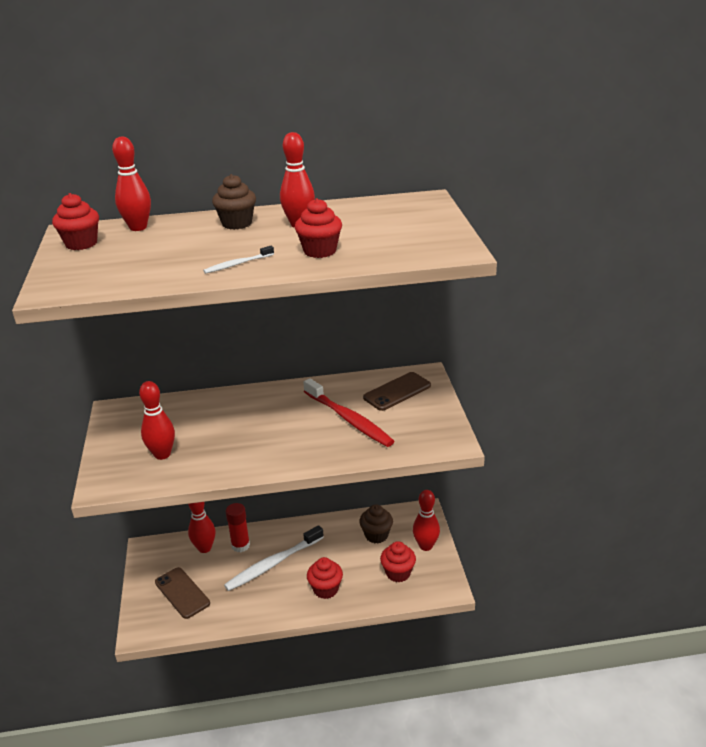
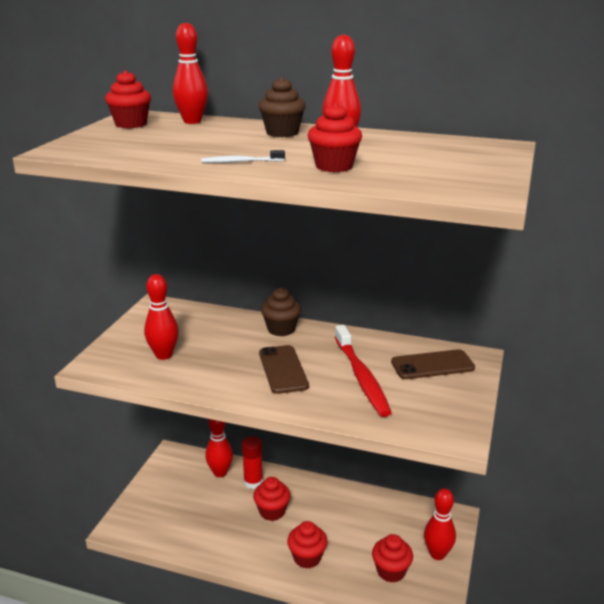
camera: 25 degrees right, 5 degrees down
brown phone [155,567,210,619] -> brown phone moved to [259,345,309,394]
white toothbrush [224,525,324,591] -> red cupcake [253,477,291,521]
brown cupcake [359,504,393,544] -> brown cupcake moved to [261,288,301,336]

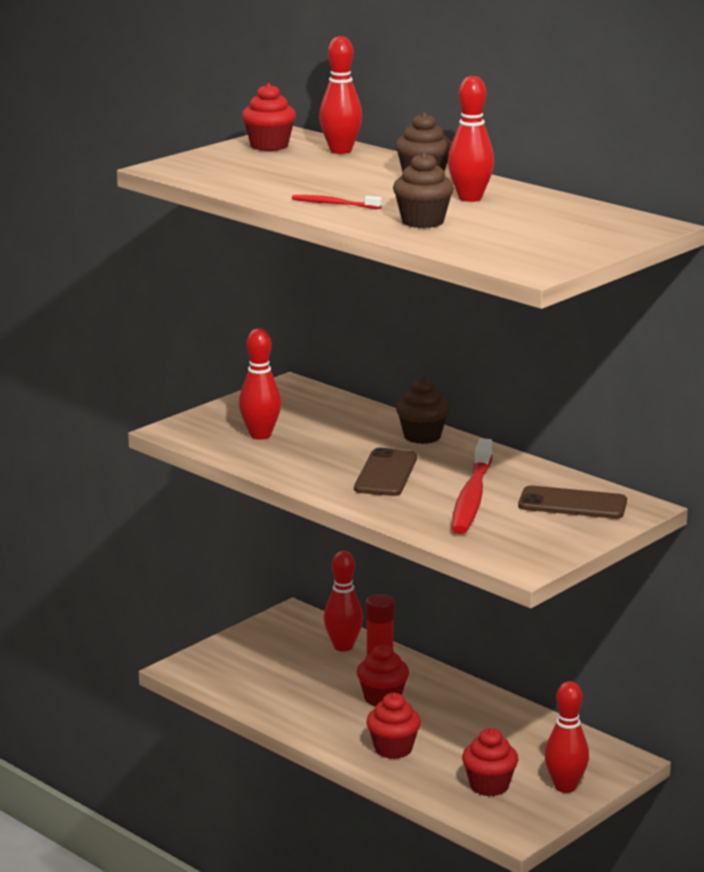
camera: 25 degrees right, 5 degrees down
white toothbrush [201,150,285,163] -> red toothbrush [292,195,382,209]
red cupcake [307,102,362,172] -> brown cupcake [393,152,454,228]

